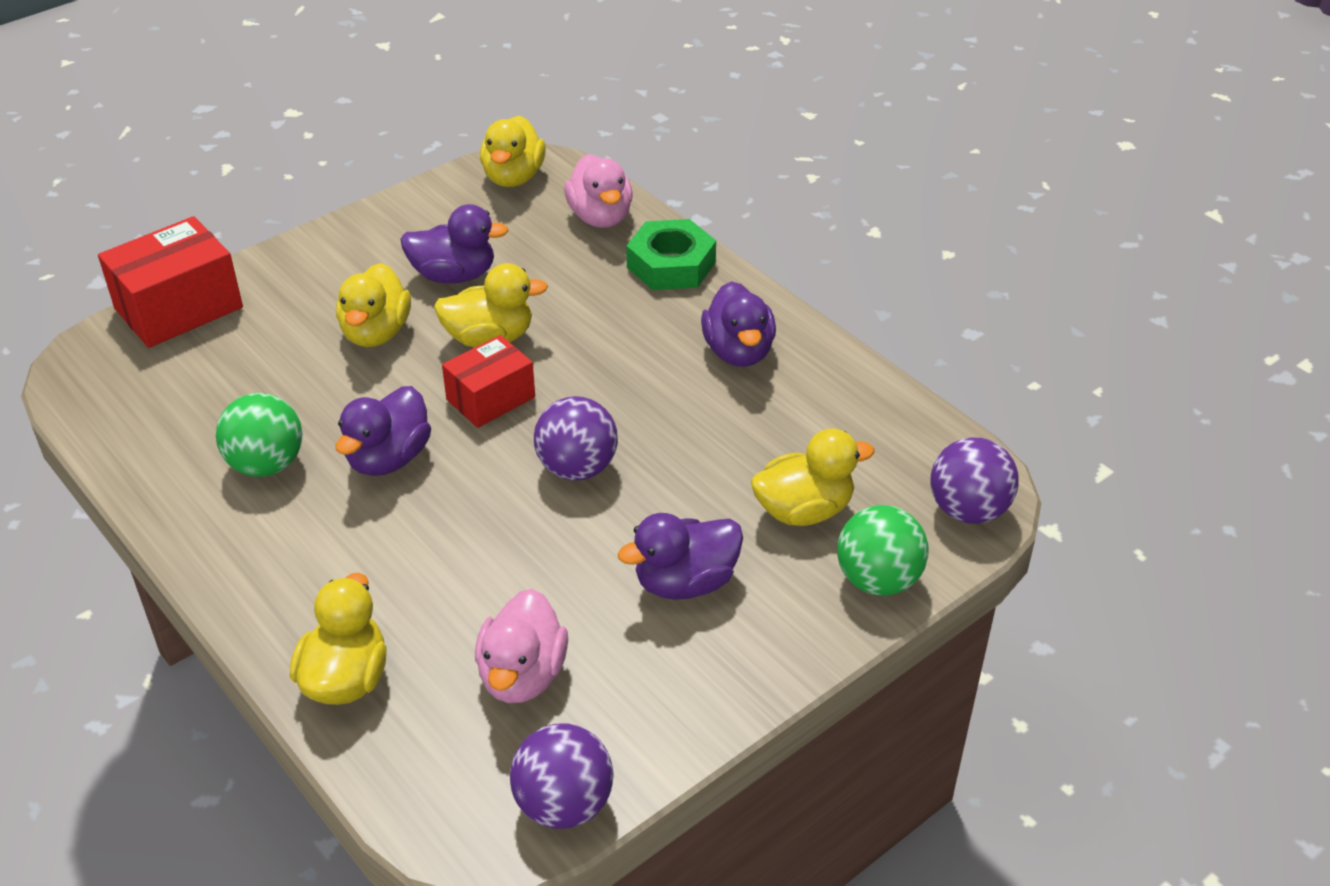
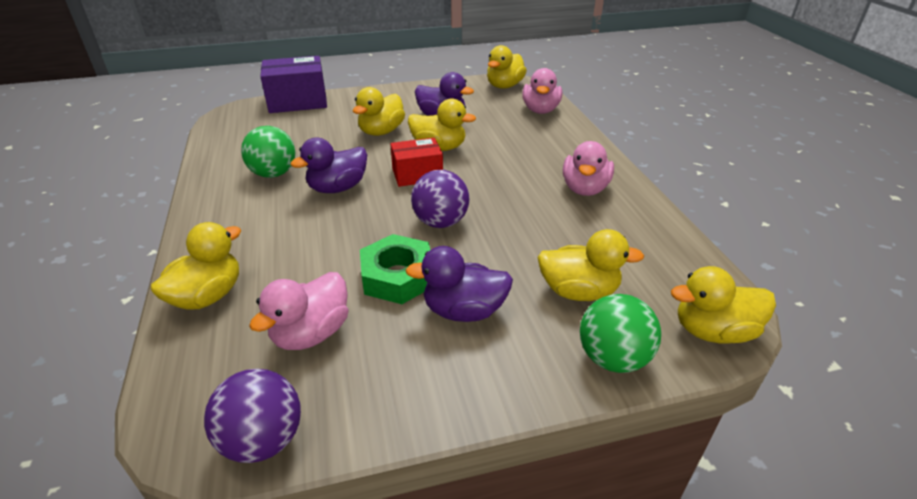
camera: 25 degrees right, 5 degrees down
red box [98,216,243,348] -> purple box [260,56,327,113]
green nut [626,219,716,290] -> green nut moved to [360,234,430,304]
purple duck [701,281,776,367] -> pink duck [563,141,614,196]
purple ball [931,437,1019,524] -> yellow duck [671,266,776,343]

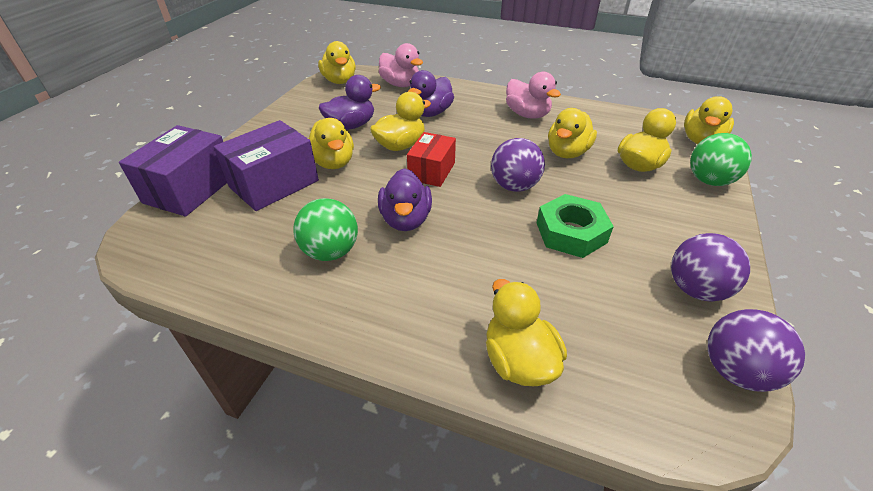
camera: 55 degrees left, 5 degrees up
pink duck [249,272,348,350] -> none
purple duck [405,246,513,322] -> purple duck moved to [408,70,454,117]
none -> purple box [213,120,319,211]
none -> yellow duck [548,108,597,158]
none -> purple ball [671,233,750,302]

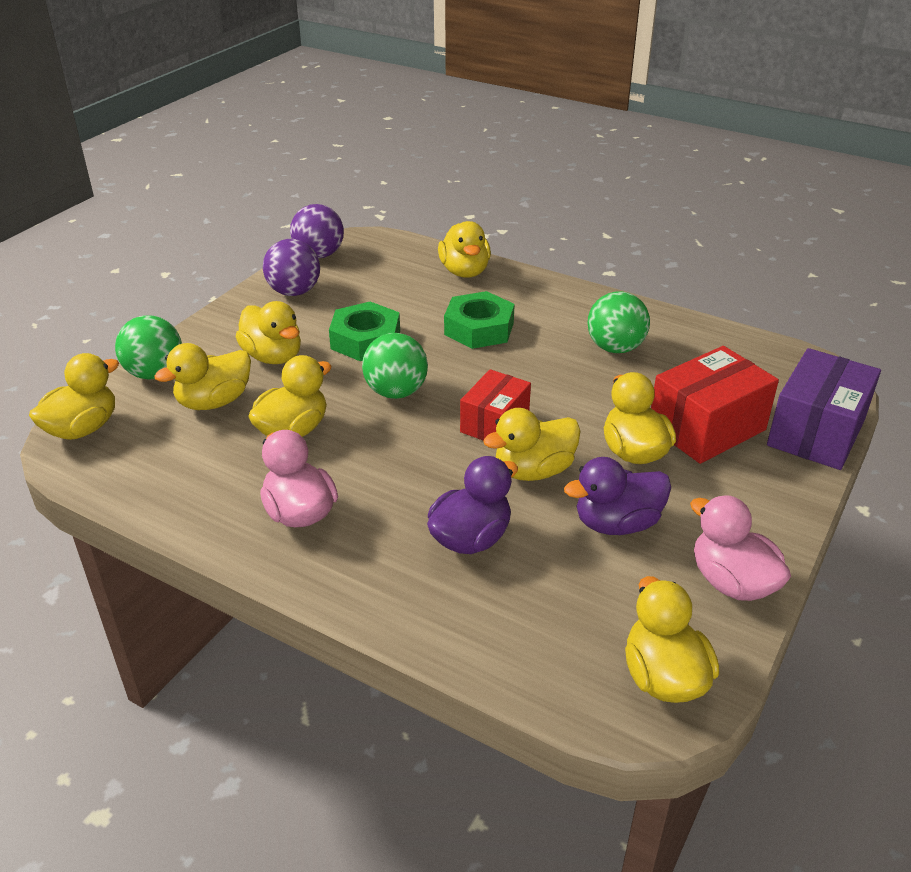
camera: 170 degrees left, 5 degrees down
purple box [213,120,319,211] -> red box [651,346,779,464]
purple duck [378,168,432,231] -> none
pink duck [379,43,423,87] -> pink duck moved to [690,495,791,601]
purple ball [491,138,545,192] -> green ball [362,333,428,399]
none -> yellow duck [236,301,301,364]
none -> green nut [444,291,515,349]

